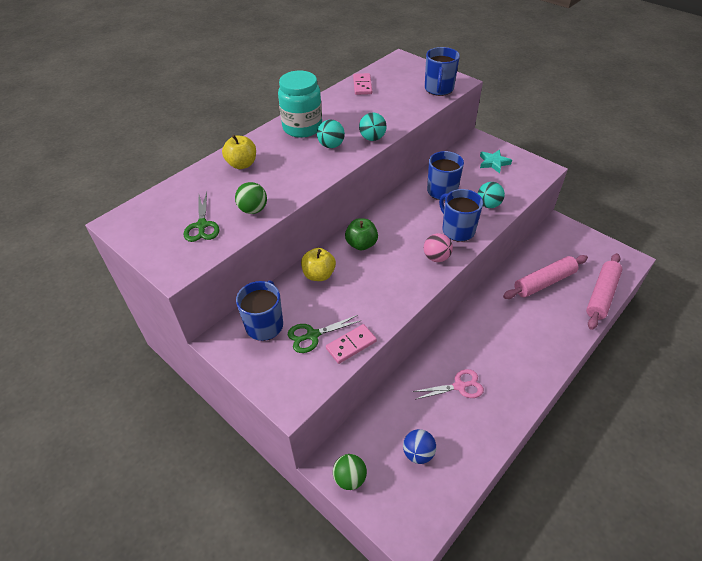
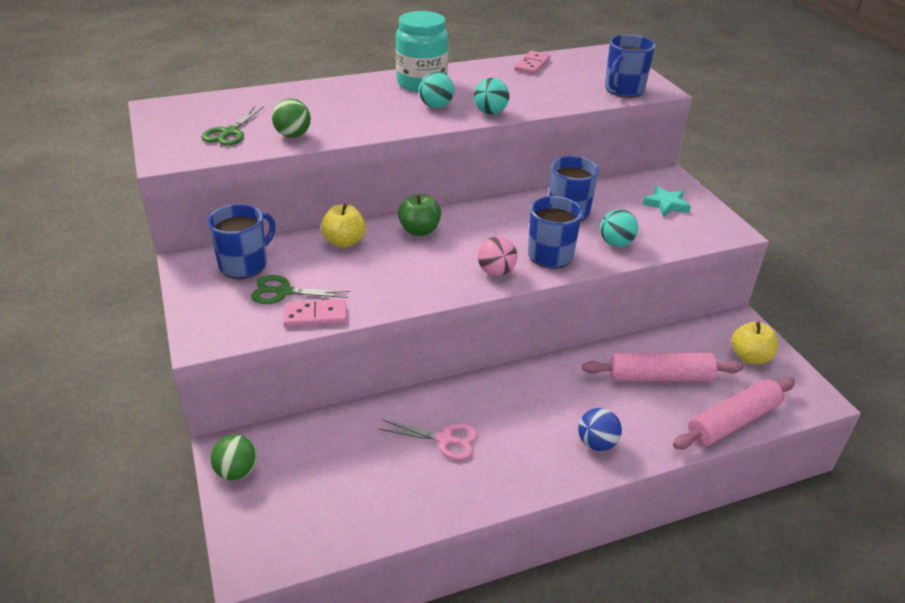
camera: 25 degrees right, 10 degrees down
yellow apple [222,135,256,169] -> yellow apple moved to [732,322,778,364]
blue ball [403,429,436,464] -> blue ball moved to [578,408,622,451]

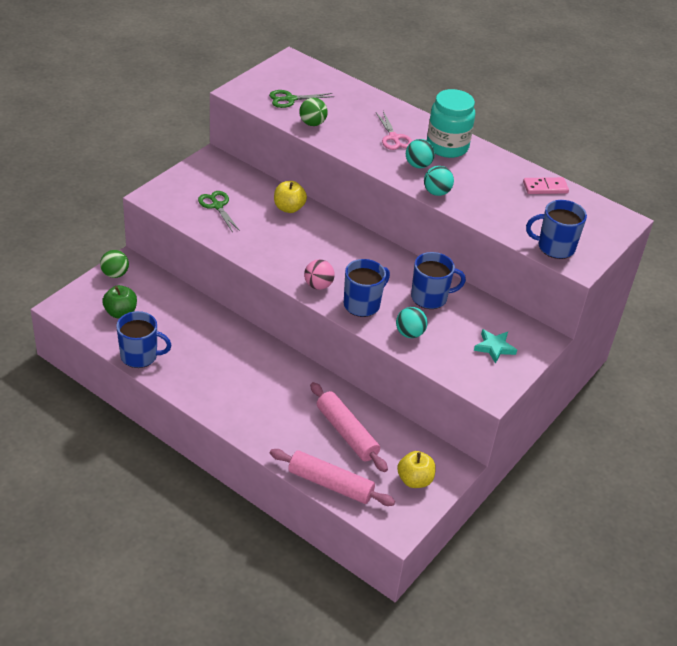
camera: 55 degrees right, 5 degrees up
blue mug [207,204,275,279] -> blue mug moved to [116,311,171,368]
pink domino [284,299,347,327] -> none
pink scissors [379,419,478,460] -> pink scissors moved to [376,111,412,150]
green apple [398,193,441,236] -> green apple moved to [102,285,137,318]
blue ball [578,408,622,451] -> none

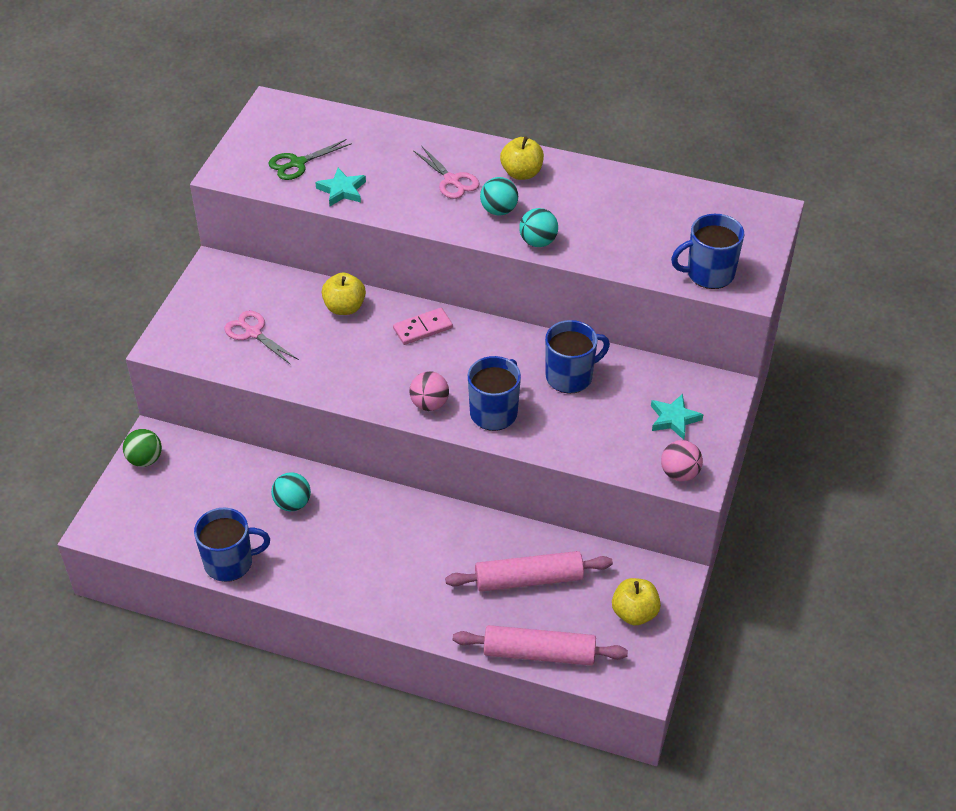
camera: 15 degrees left, 5 degrees up
green apple [102,285,137,318] -> none
green scissors [198,191,240,232] -> pink scissors [224,311,299,365]
green ball [299,98,328,126] -> turquoise star [315,168,366,206]
pink rolling pin [310,382,388,472] -> pink rolling pin turned 45 degrees counterclockwise [445,551,613,592]
turquoise ball [396,307,428,338] -> turquoise ball moved to [271,472,311,511]
turquoise jar [427,89,475,158] -> yellow apple [500,136,544,180]
pink domino [523,177,569,194] -> pink domino moved to [393,308,453,345]
none -> pink ball [661,440,703,481]

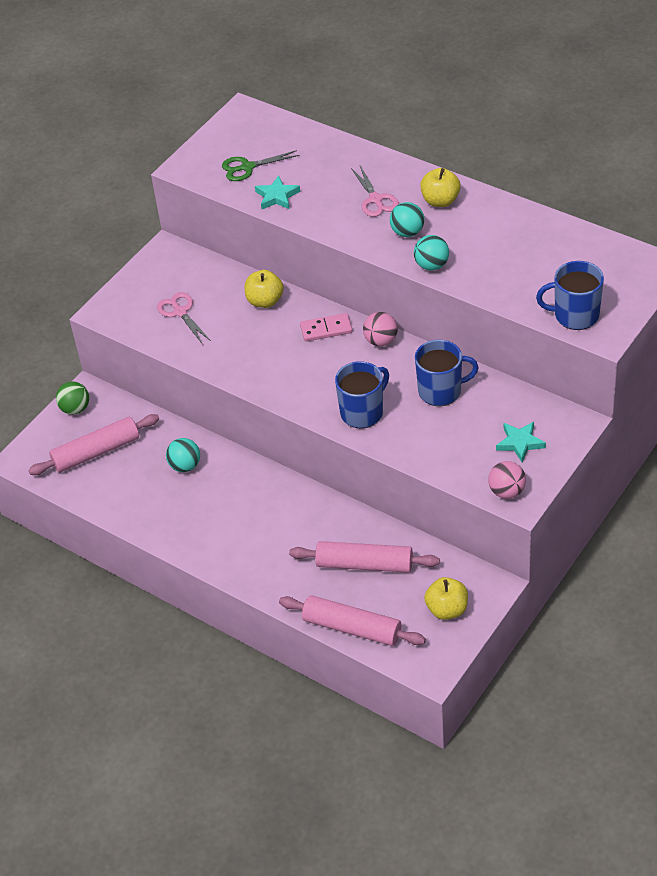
camera: 20 degrees right, 0 degrees up
blue mug [194,508,270,582] -> none
pink ball [409,371,449,411] -> pink ball moved to [363,312,397,346]
none -> pink rolling pin [28,414,159,475]

